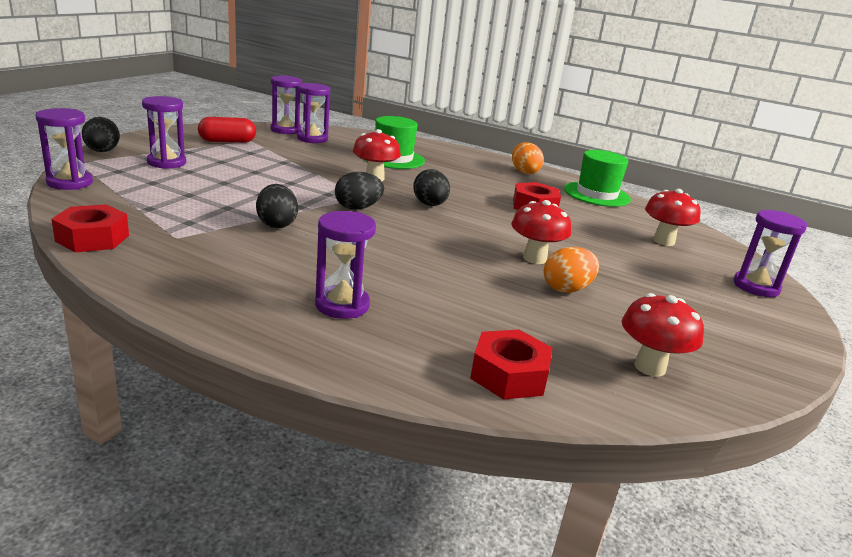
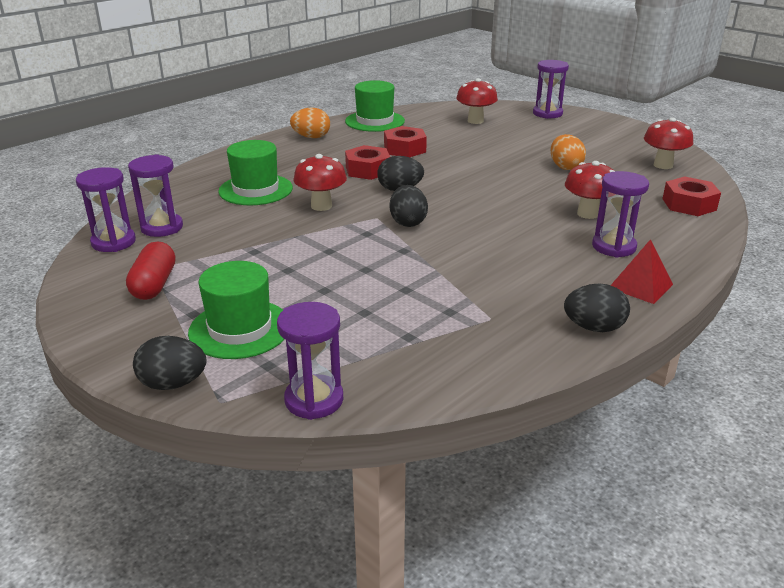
camera: 70 degrees left, 5 degrees up
red nut [51,204,129,252] -> red nut moved to [345,145,390,180]
purple hourglass [142,96,186,169] -> green hat [188,261,285,359]
black egg [256,184,298,228] -> black egg moved to [564,284,630,332]
red mushroom [511,200,571,264] -> red mushroom moved to [565,161,615,219]
none -> red pyramid [611,239,673,304]

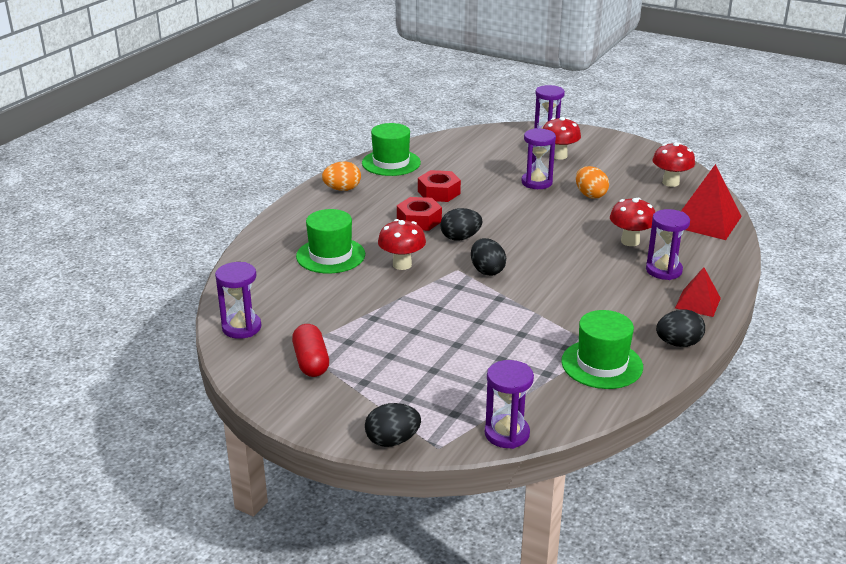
camera: 15 degrees left, 0 degrees up
purple hourglass [128,154,183,237] -> purple hourglass moved to [522,128,556,189]
green hat [188,261,285,359] -> green hat moved to [561,310,643,389]
red mushroom [456,78,498,124] -> red mushroom moved to [543,117,581,160]
red nut [662,177,721,216] -> red pyramid [681,164,742,240]

